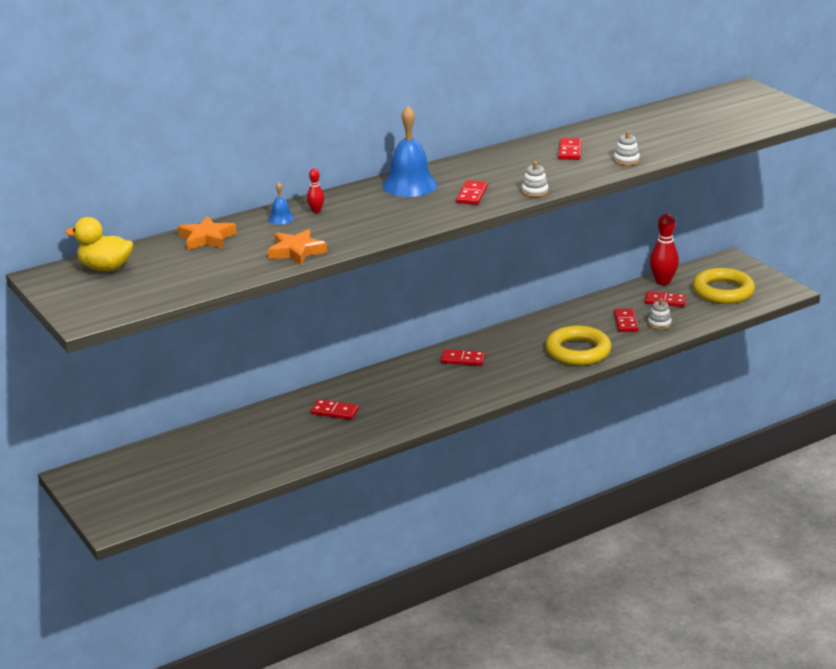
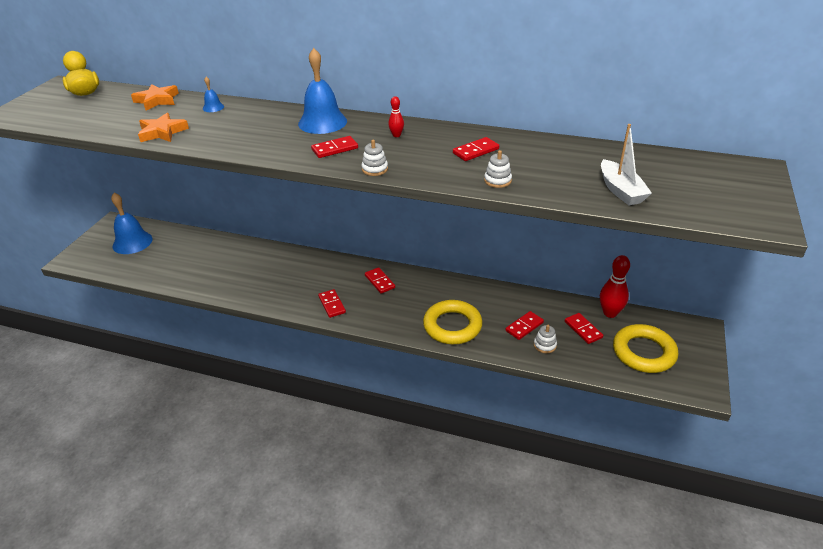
camera: 50 degrees right, 10 degrees up
red bowling pin [307,168,324,213] -> red bowling pin moved to [388,96,404,137]
red domino [311,399,359,420] -> red domino moved to [318,289,346,318]
none -> blue bell [111,193,152,254]
none -> white boat [601,124,652,205]

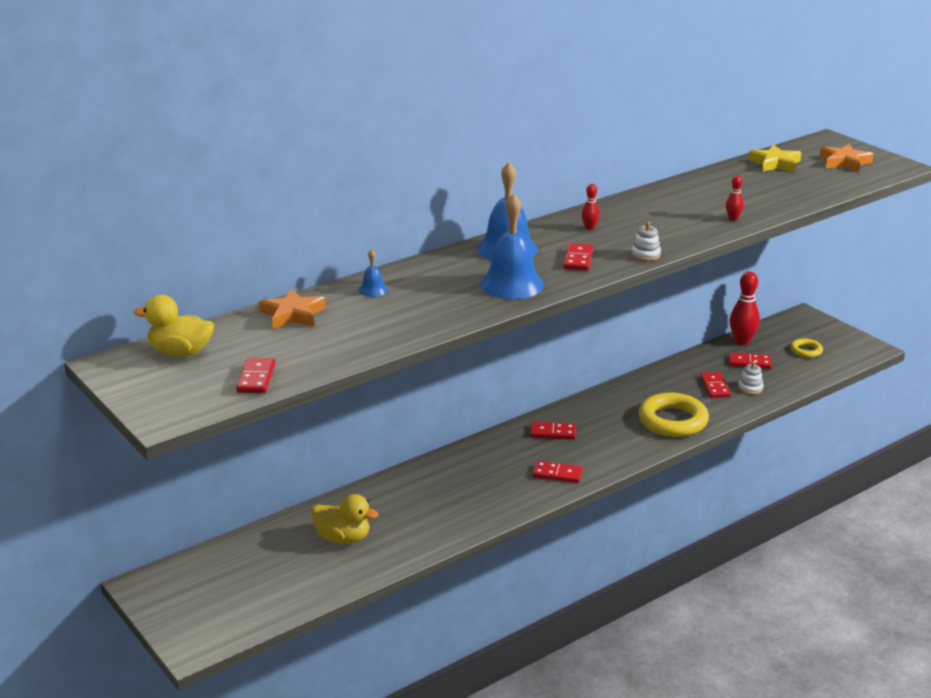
camera: 55 degrees left, 10 degrees down
blue bell [111,193,152,254] -> blue bell moved to [480,193,544,299]
orange star [138,113,189,142] -> orange star moved to [820,144,874,172]
red domino [453,137,499,161] -> red domino moved to [236,358,276,393]
white stacking toy [484,150,512,188] -> red bowling pin [726,175,744,221]
white boat [601,124,652,205] -> none
yellow ring [613,324,678,373] -> yellow ring [790,338,823,358], size x0.50
none -> yellow duck [311,494,378,544]
none -> yellow star [748,144,802,172]

